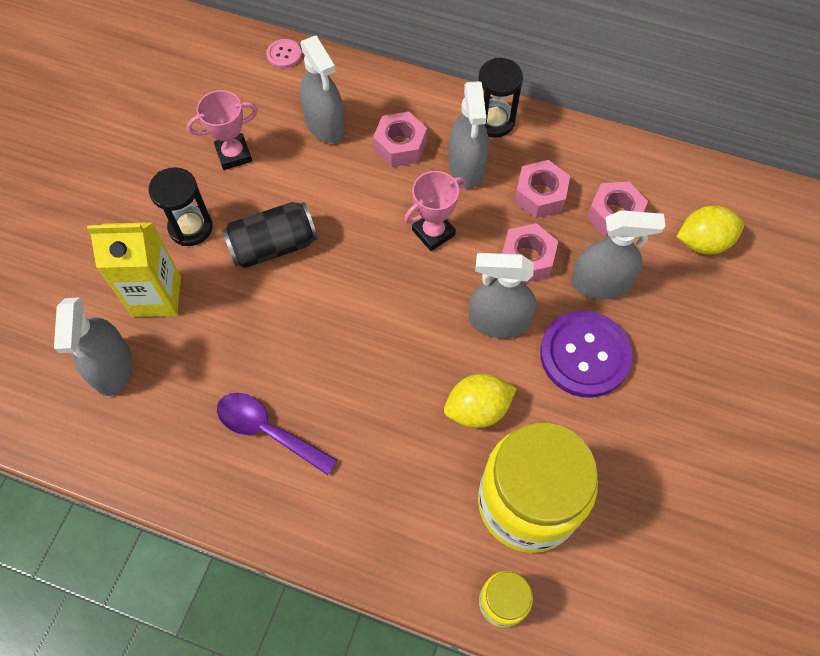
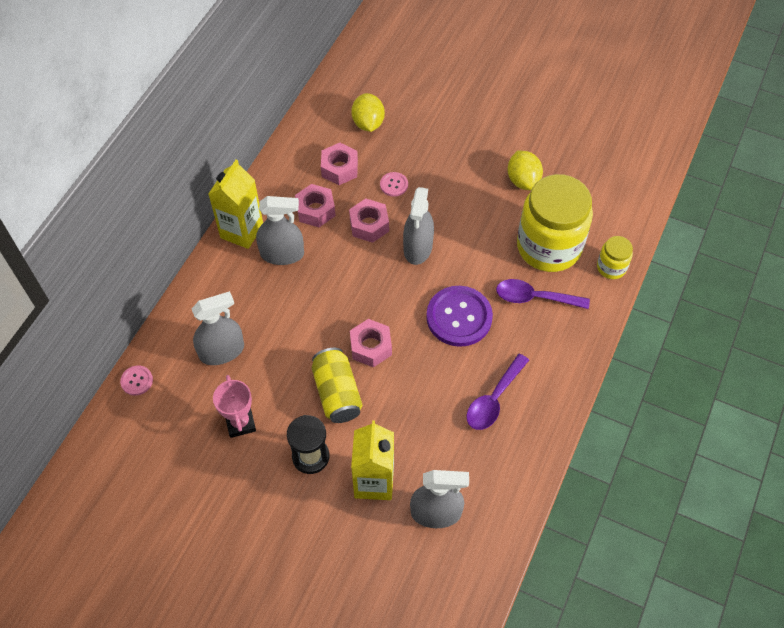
camera: 85 degrees left, 5 degrees down
black can [222,202,317,268] -> yellow can [311,348,362,423]
pink nut [373,112,427,167] -> pink nut moved to [350,319,392,367]
pink trophy [404,171,465,251] -> none
yellow lemon [444,374,517,428] -> yellow lemon moved to [508,150,543,190]
black hourglass [478,58,523,138] -> yellow carton [209,159,263,249]
purple button [540,311,632,398] -> purple button moved to [426,286,493,347]
grey spray bottle [571,210,665,300] -> pink button [380,172,408,197]
none -> purple spoon [496,279,590,309]

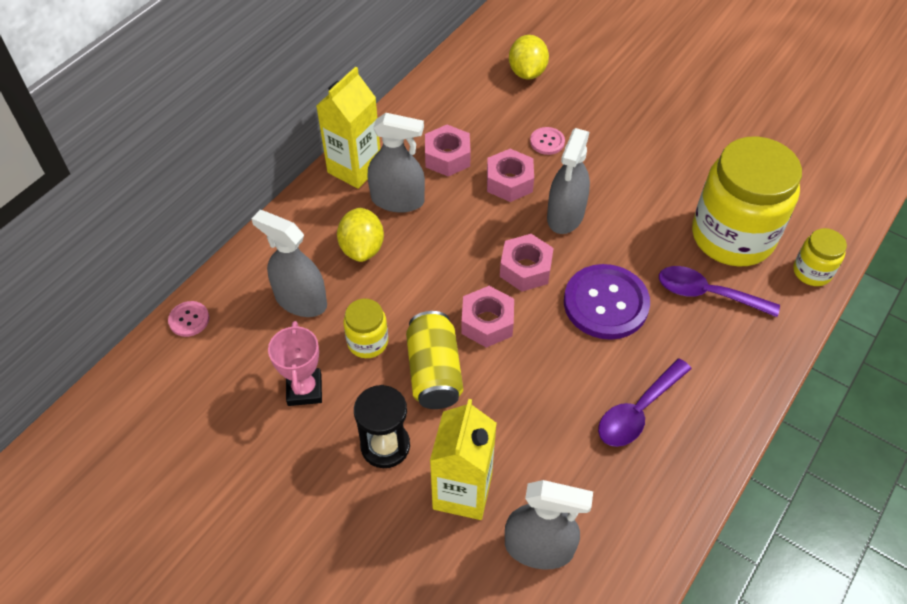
camera: 10 degrees right, 5 degrees down
grey spray bottle [192,291,244,365] -> grey spray bottle turned 135 degrees counterclockwise [252,210,327,317]
pink nut [321,143,358,185] -> pink nut moved to [500,234,554,292]
yellow lemon [508,150,543,190] -> yellow lemon moved to [337,208,384,262]
none -> yellow jar [343,299,388,358]

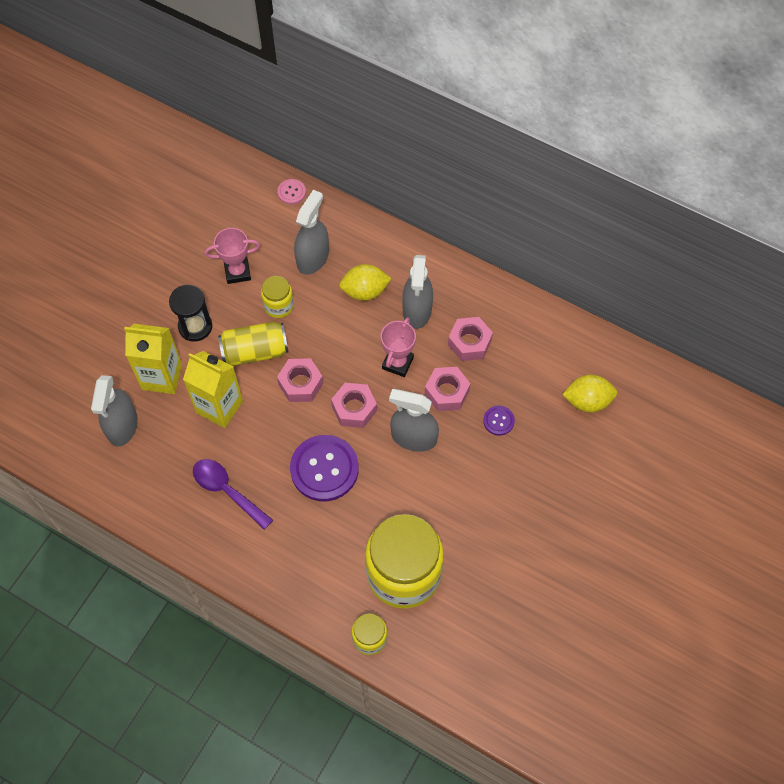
camera: 85 degrees right, 10 degrees up
yellow carton [316,66,380,189] -> yellow carton moved to [183,351,243,428]
pink button [530,127,565,155] -> purple button [483,406,515,435]
purple spoon [659,266,780,317] -> none
none -> pink trophy [381,317,416,377]

